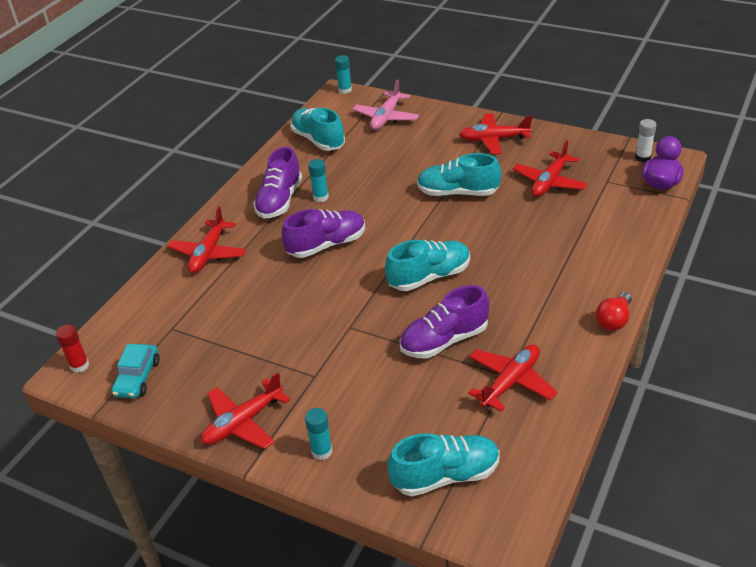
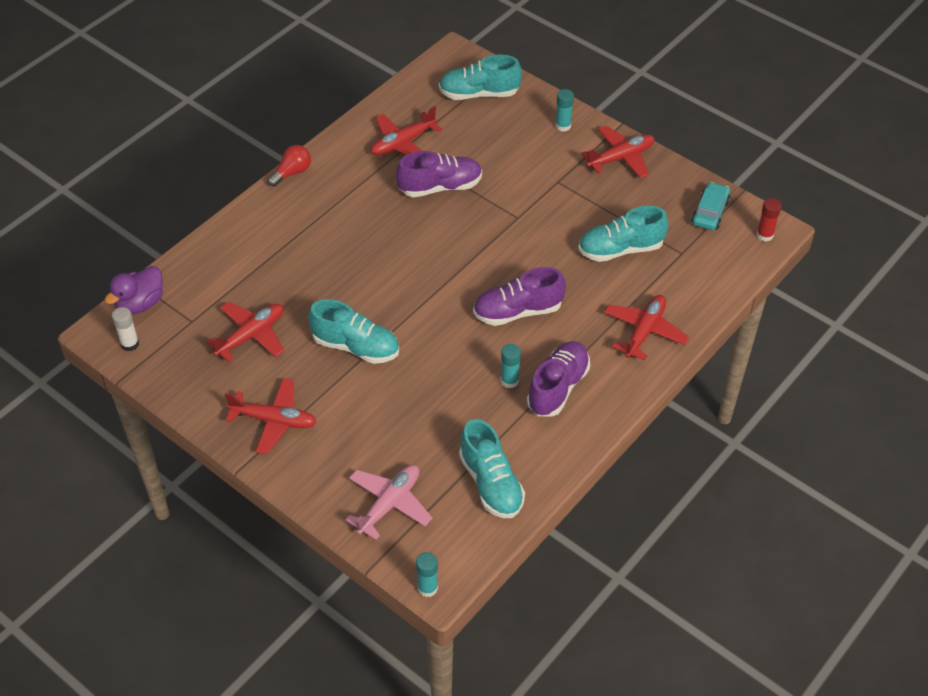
camera: 170 degrees left, 10 degrees up
turquoise shoe [385,240,470,291] -> turquoise shoe moved to [578,206,668,262]

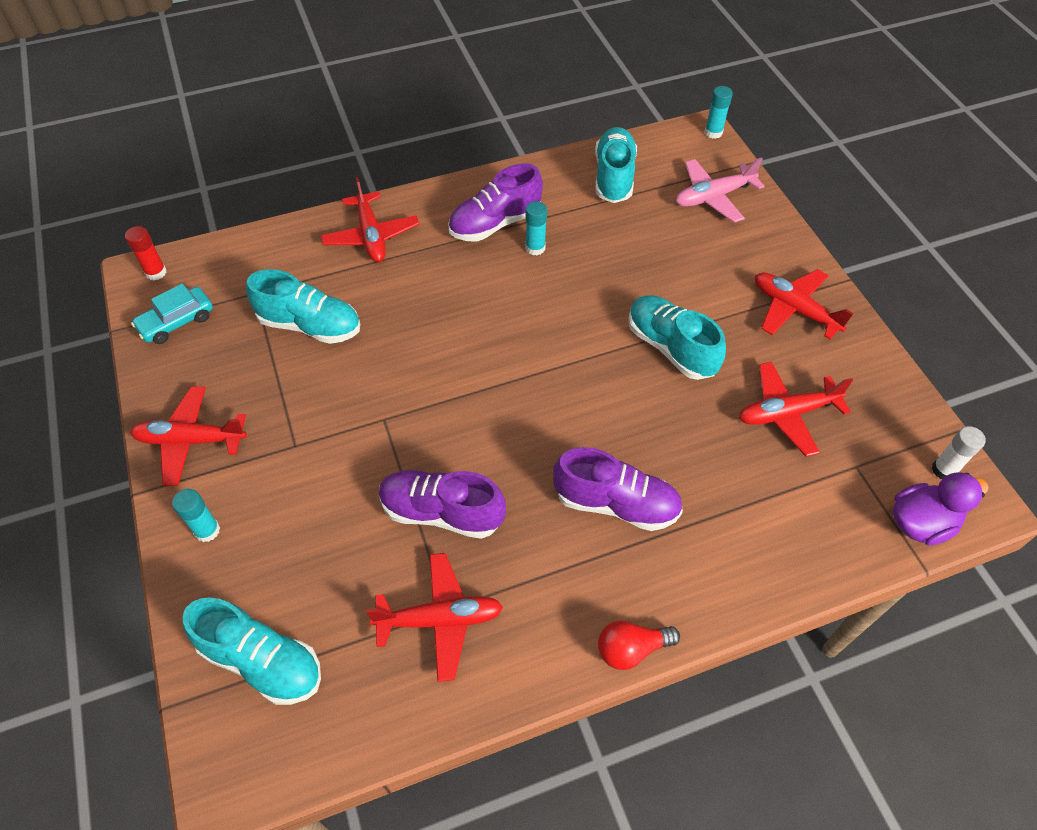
camera: 150 degrees left, 5 degrees up
purple shoe [473,267,566,326] -> purple shoe moved to [553,447,683,531]
red plane [604,295,689,360] -> red plane turned 75 degrees counterclockwise [321,177,419,262]

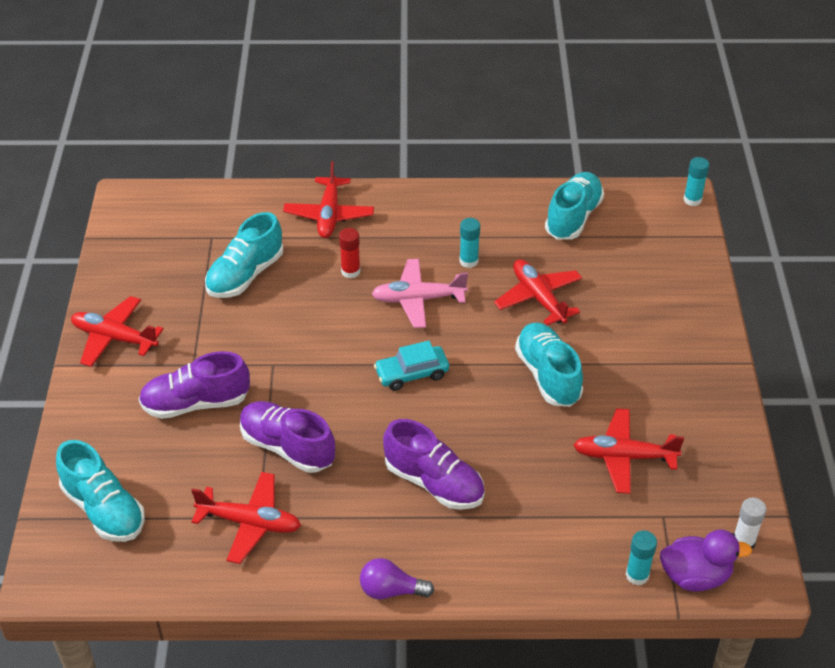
camera: 20 degrees right, 10 degrees down
red glue stick [125,226,167,280] -> red glue stick moved to [339,228,361,278]
turquoise car [131,283,213,344] -> turquoise car moved to [374,341,449,391]
turquoise glue stick [172,489,220,542] -> turquoise glue stick moved to [626,530,657,585]
turquoise shoe [246,269,360,344] -> turquoise shoe turned 90 degrees clockwise [205,212,283,298]
purple shoe [448,164,543,242] -> purple shoe moved to [139,351,250,419]
red light bulb [598,620,680,670] -> purple light bulb [360,558,434,599]
pink plane [676,157,765,223] -> pink plane moved to [372,259,468,328]
red plane [755,269,854,339] -> red plane moved to [494,259,582,325]

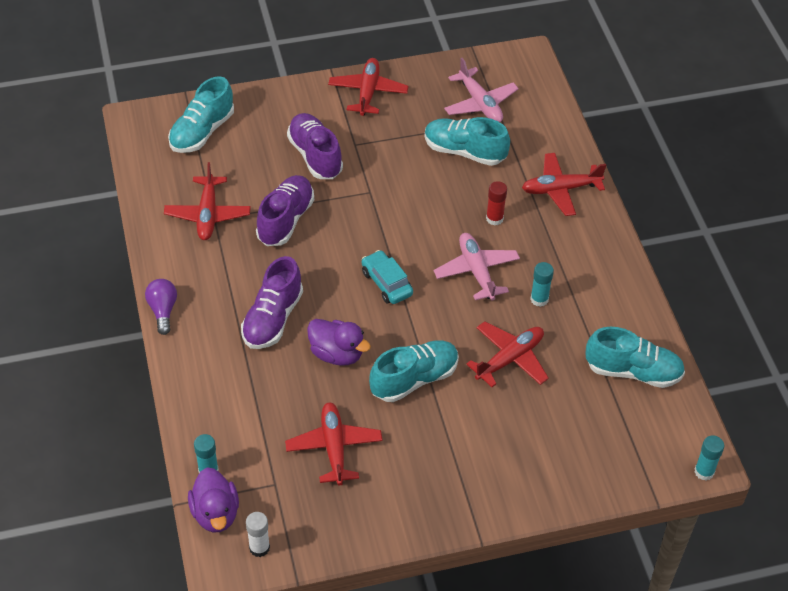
camera: 75 degrees right, 5 degrees up
none -> purple duck [307,319,371,366]
none -> pink plane [444,58,519,122]

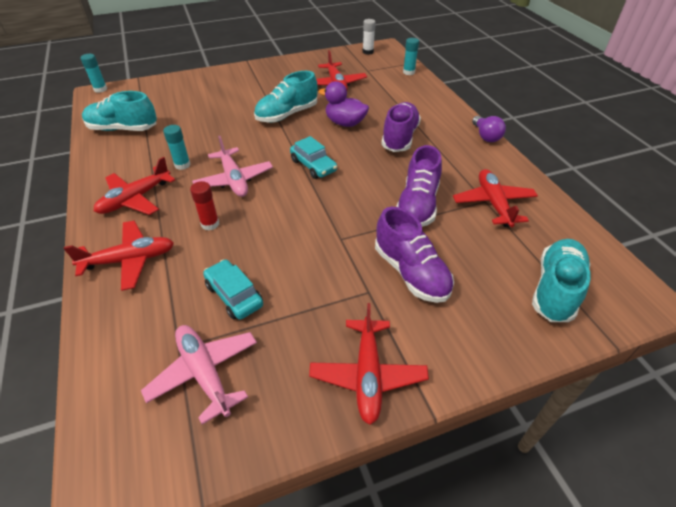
camera: 175 degrees right, 5 degrees down
purple duck [188,468,239,532] -> none
turquoise shoe [425,117,510,166] -> turquoise car [203,259,263,320]
red plane [466,321,549,387] -> red plane moved to [94,157,175,215]

